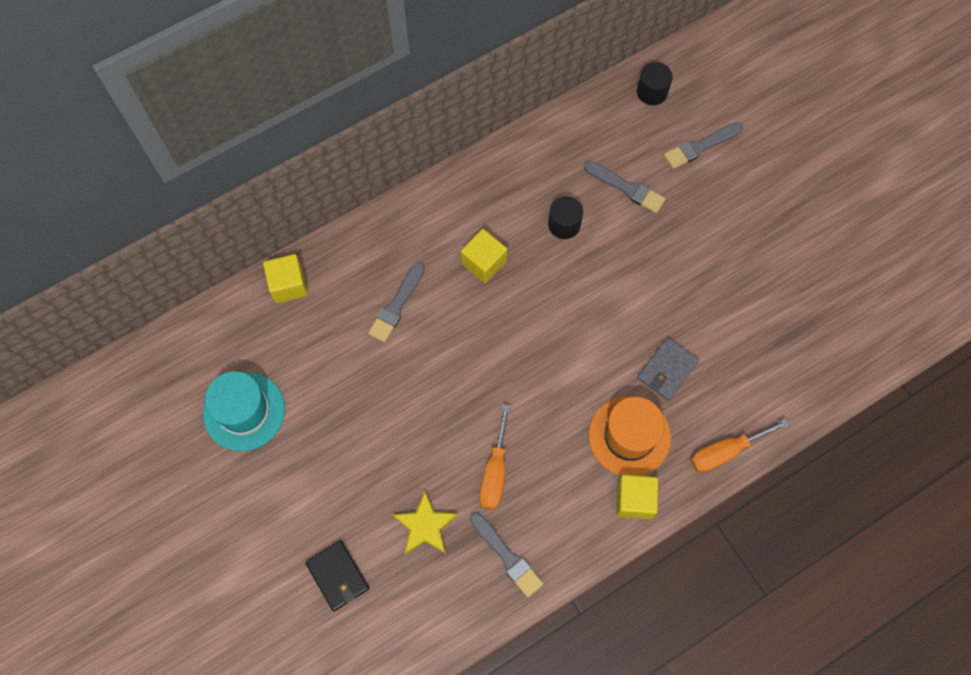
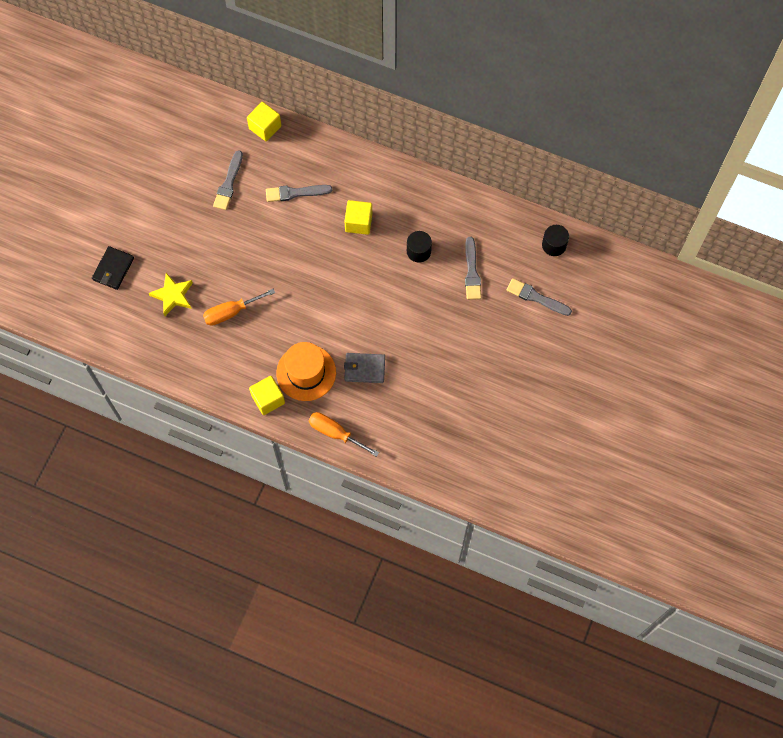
camera: 55 degrees right, 0 degrees up
turquoise hat [203,371,285,451] -> none
grey brush [470,512,543,597] -> grey brush moved to [213,150,243,210]

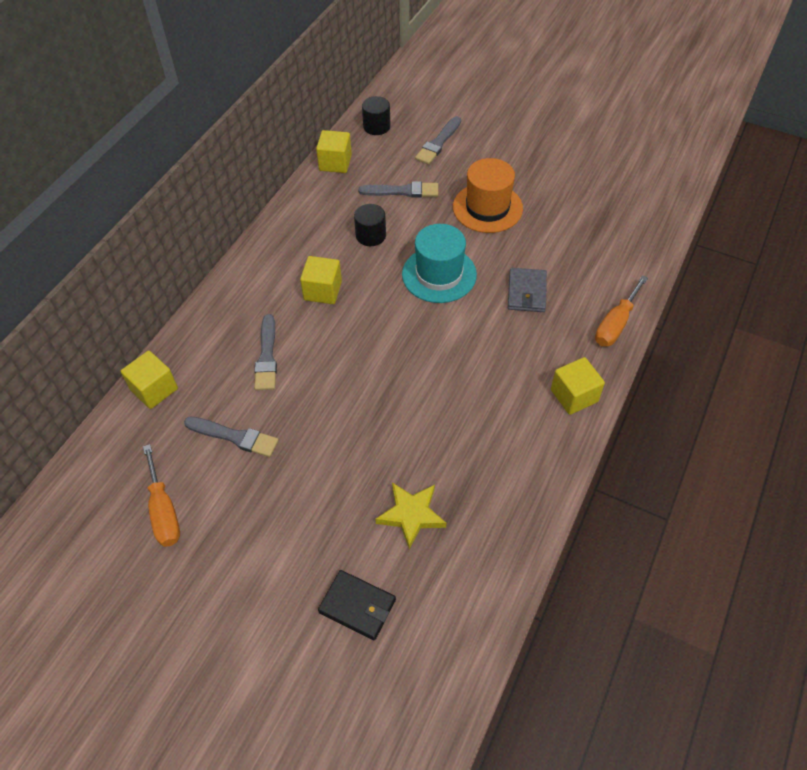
camera: 85 degrees left, 15 degrees down
orange screwdriver [203,289,275,326] -> orange screwdriver moved to [143,444,180,547]
orange hat [276,342,336,401] -> orange hat moved to [453,158,523,233]
none -> yellow cube [316,130,352,173]
none -> turquoise hat [402,224,477,303]

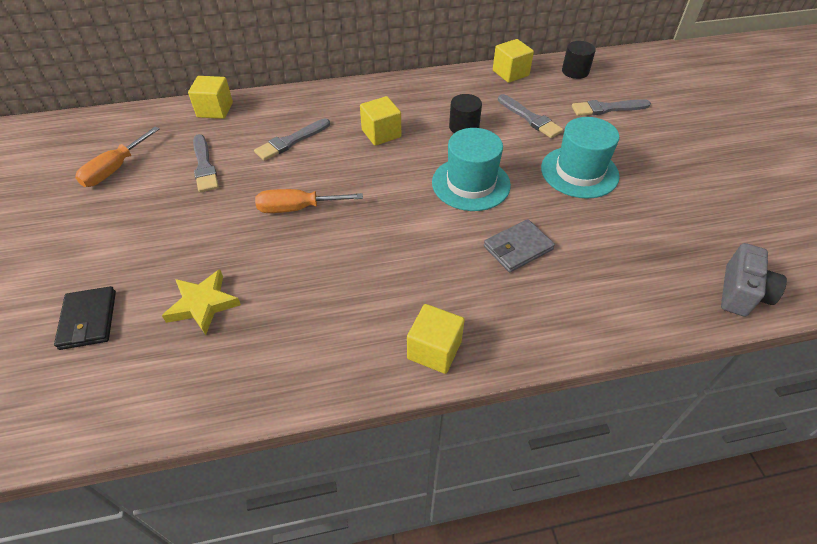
camera: 50 degrees right, 5 degrees down
orange hat [453,158,523,233] -> turquoise hat [541,117,620,199]
orange screwdriver [595,275,648,347] -> orange screwdriver moved to [255,189,363,213]
none -> grey camera [721,243,787,317]

